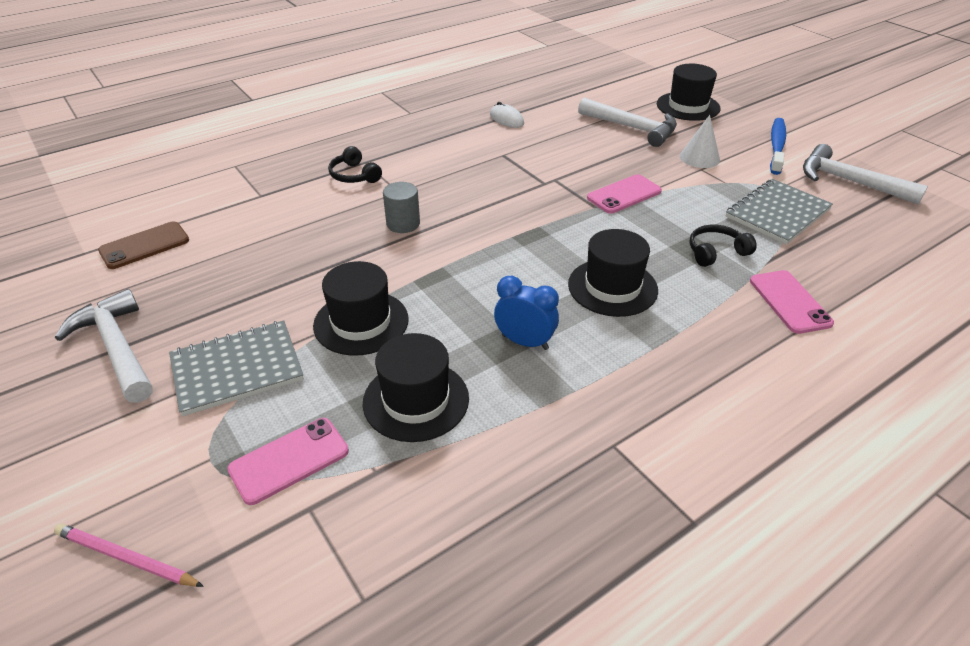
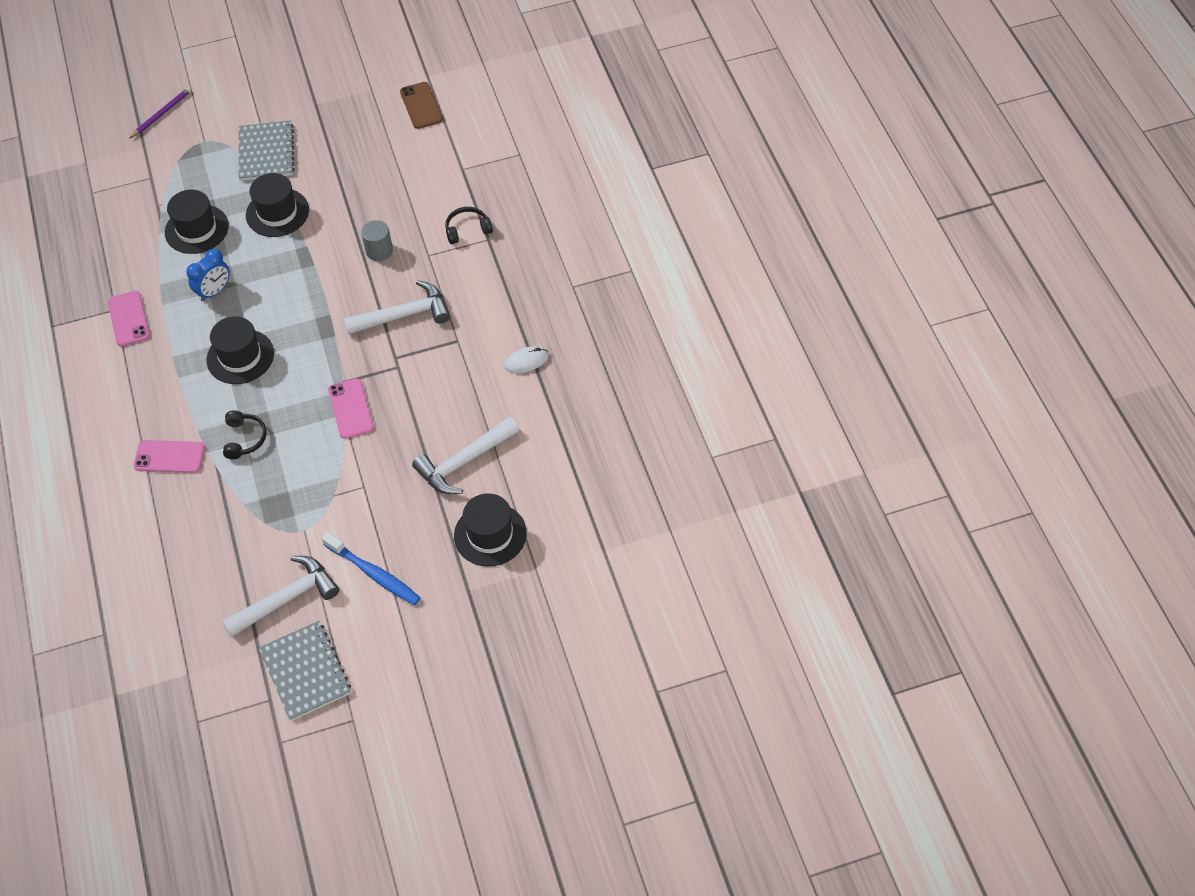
camera: 110 degrees right, 15 degrees up
pink pencil [54,524,204,587] -> purple pencil [129,87,192,139]
white hammer [55,289,152,403] -> white hammer moved to [343,280,450,335]
pink phone [227,418,349,505] -> pink phone moved to [108,291,150,346]
white cone [680,115,720,168] -> none
grey notebook [726,179,833,245] -> grey notebook moved to [259,621,351,721]

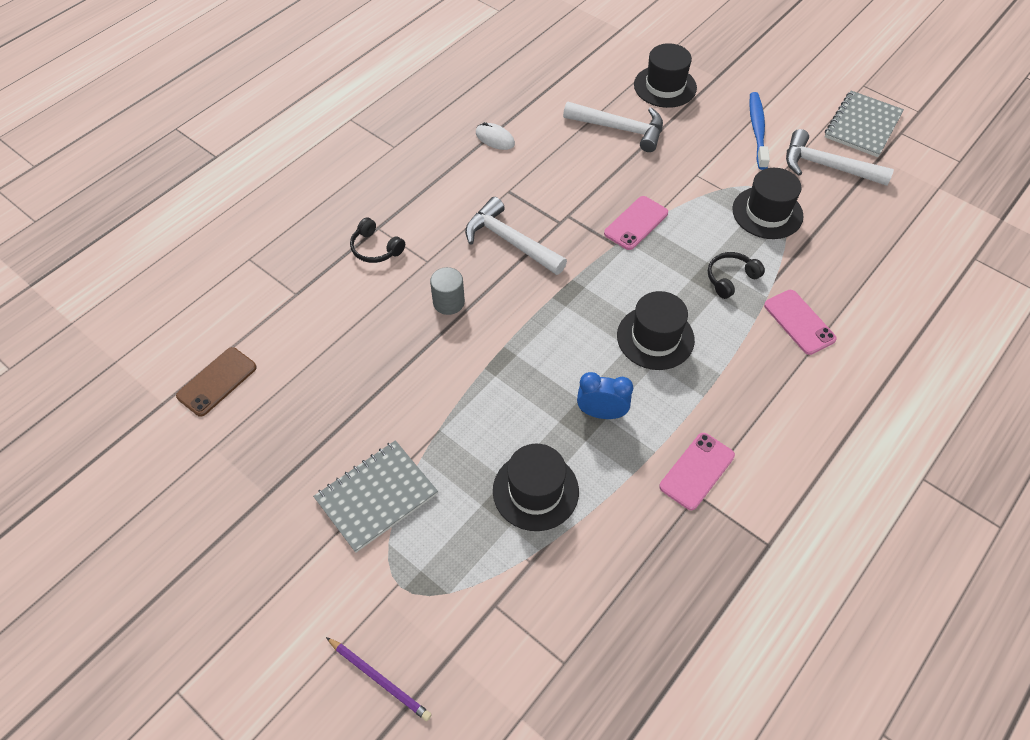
camera: 125 degrees left, 0 degrees up
purple pencil [129,87,192,139] -> purple pencil turned 150 degrees counterclockwise [326,637,432,721]
black hat [246,173,309,237] -> black hat moved to [732,168,804,239]

